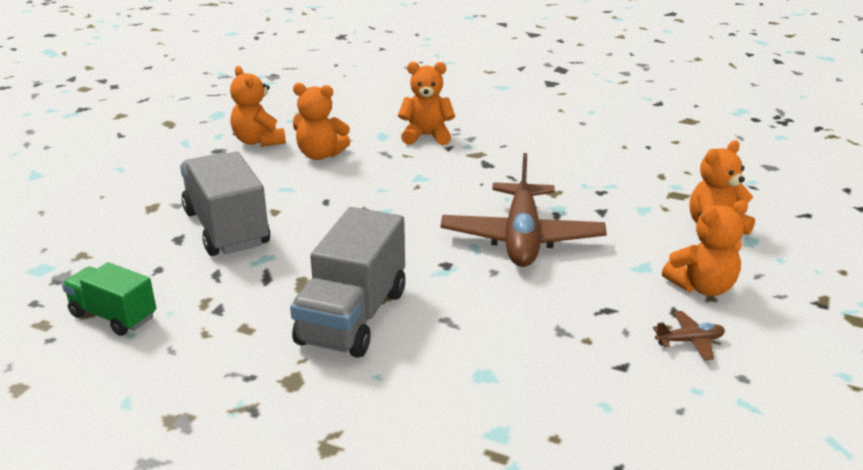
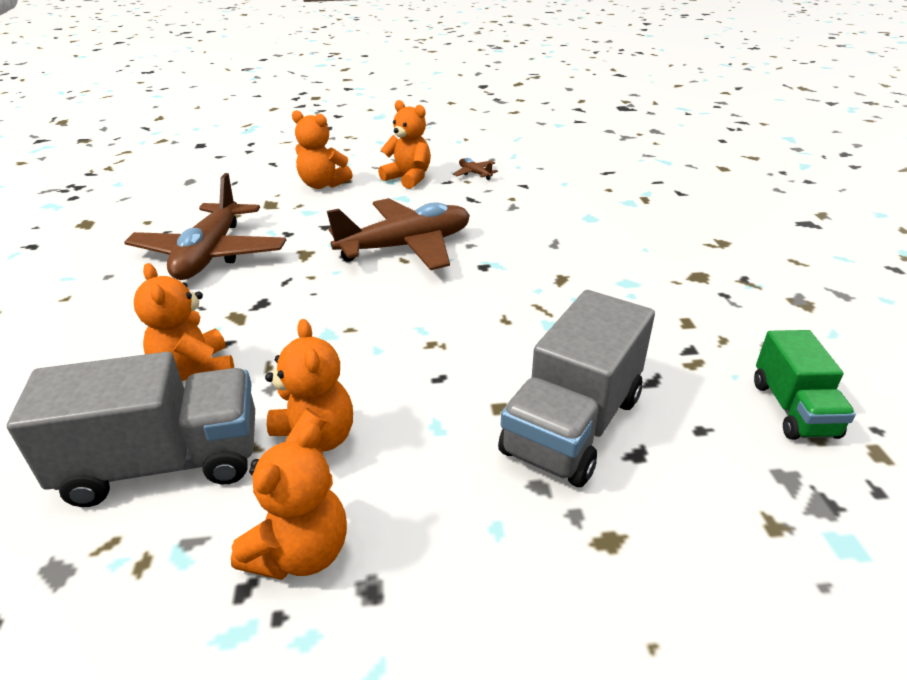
camera: 120 degrees left, 5 degrees up
grey truck [290,207,405,358] -> grey truck moved to [7,352,255,507]
none -> brown plane [124,173,286,280]

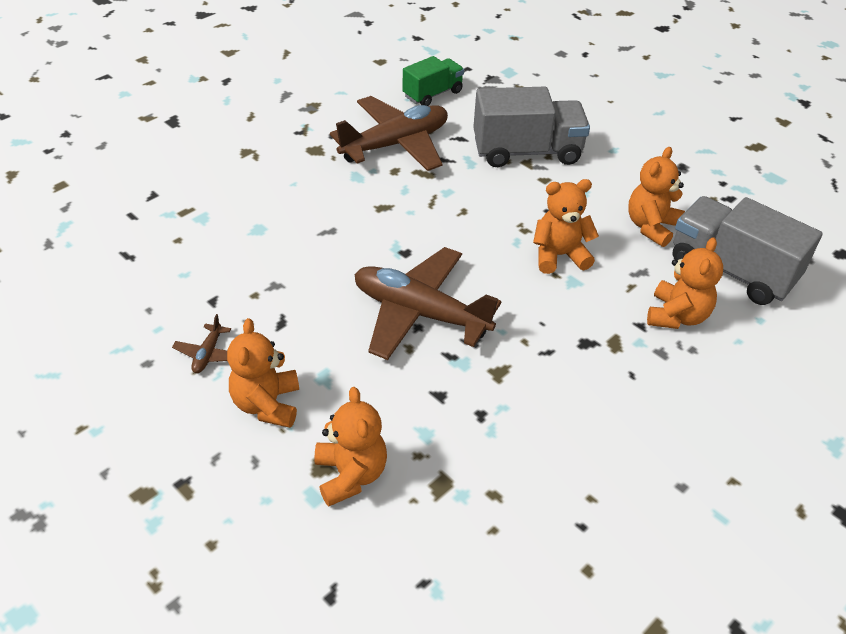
camera: 130 degrees left, 10 degrees up
brown plane [124,173,286,280] -> brown plane moved to [330,96,448,171]
orange teddy bear [231,423,347,580] -> orange teddy bear moved to [533,179,599,274]

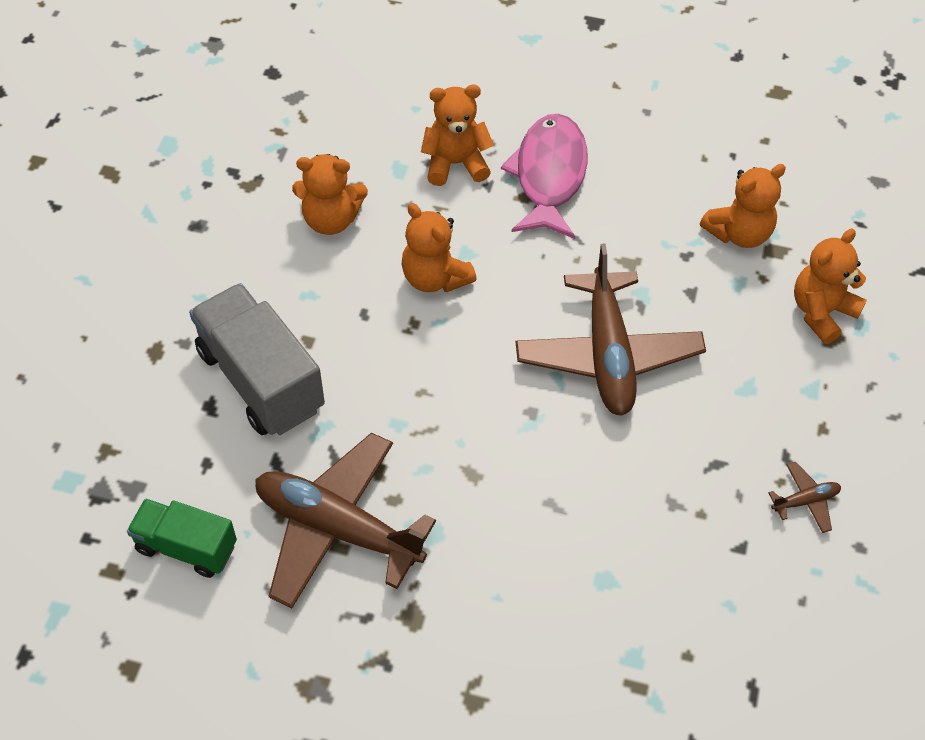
camera: 120 degrees left, 10 degrees up
orange teddy bear [227,318,299,428] -> orange teddy bear moved to [700,164,786,248]
grey truck [672,196,822,305] -> none
none -> pink fish [501,114,588,239]

